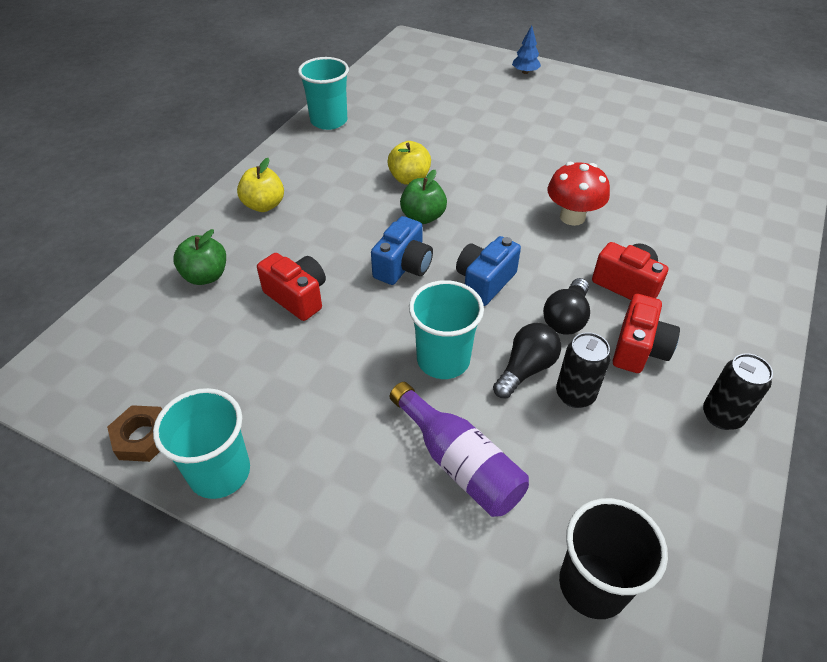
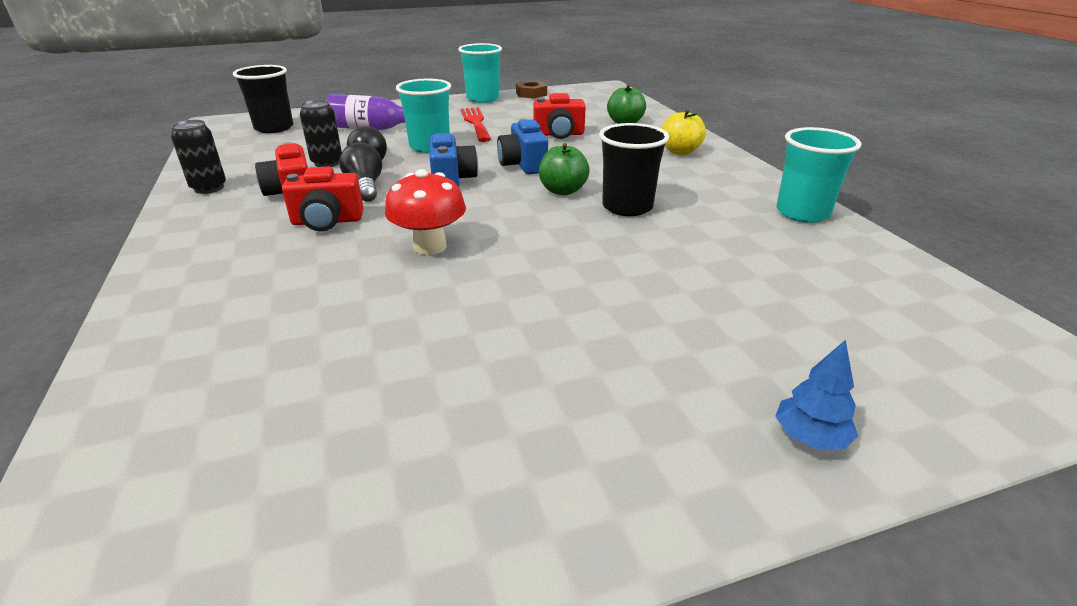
camera: 135 degrees right, 15 degrees down
yellow apple [387,141,431,185] -> black cup [599,123,669,216]
none -> red fork [461,108,491,142]

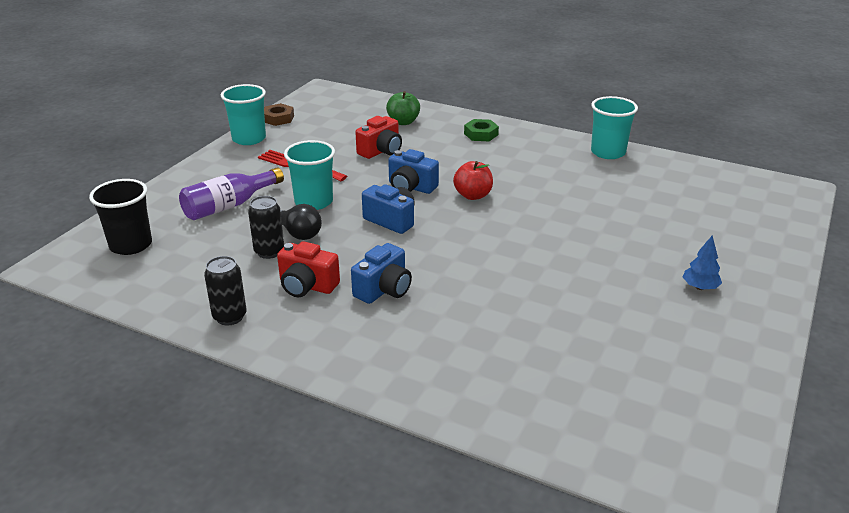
camera: 45 degrees left, 0 degrees up
red camera [282,166,363,231] -> blue camera [351,243,412,304]
black light bulb [339,142,382,202] -> none
red mushroom [385,169,466,255] -> none
green apple [539,143,590,195] -> red apple [453,161,493,200]
black cup [599,123,669,216] -> none
yellow apple [661,109,706,155] -> green nut [464,119,499,141]
blue tree [775,340,858,450] -> blue tree moved to [683,236,722,290]

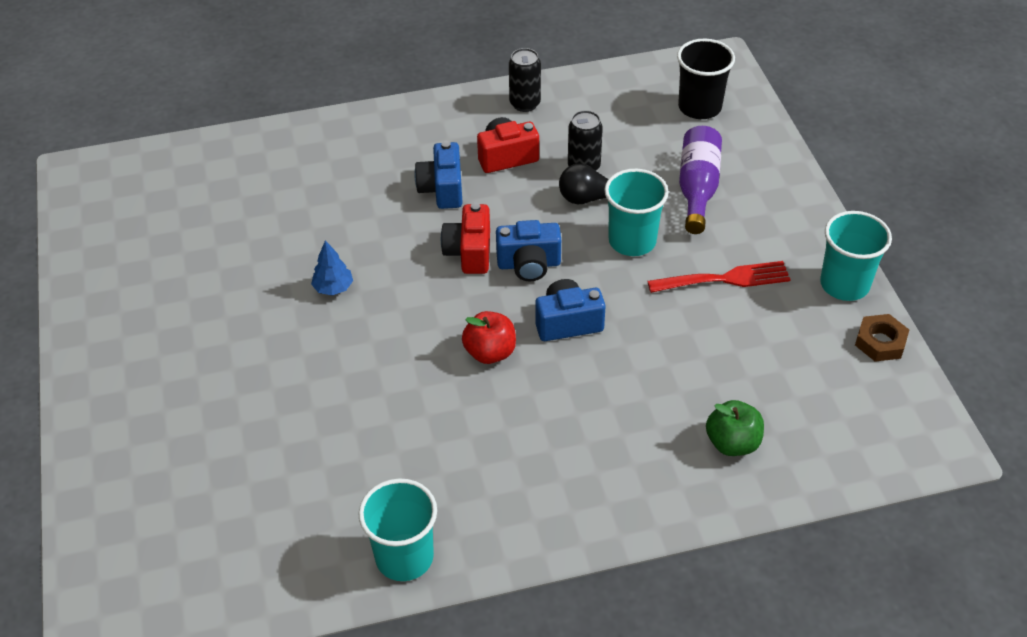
camera: 140 degrees right, 15 degrees up
red camera [356,116,402,159] -> red camera moved to [441,203,490,274]
green nut [464,119,499,141] -> none
blue tree [683,236,722,290] -> blue tree moved to [311,240,353,295]

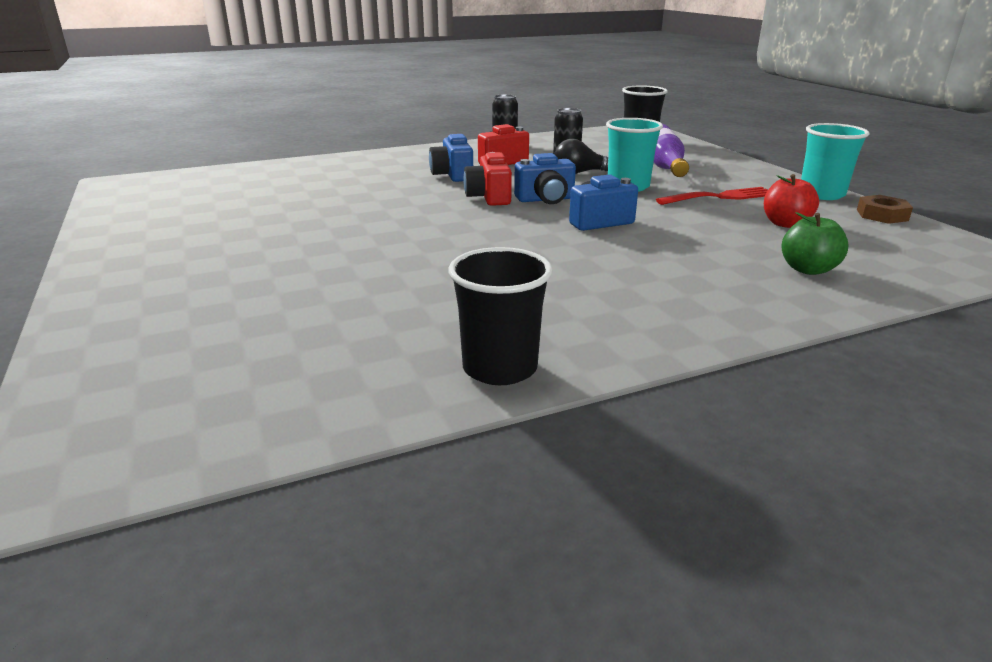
camera: 10 degrees left, 20 degrees down
blue tree [311,240,353,295] -> none
turquoise cup [359,478,437,581] -> black cup [448,247,553,385]
red apple [462,311,516,364] -> red apple moved to [764,174,819,228]

